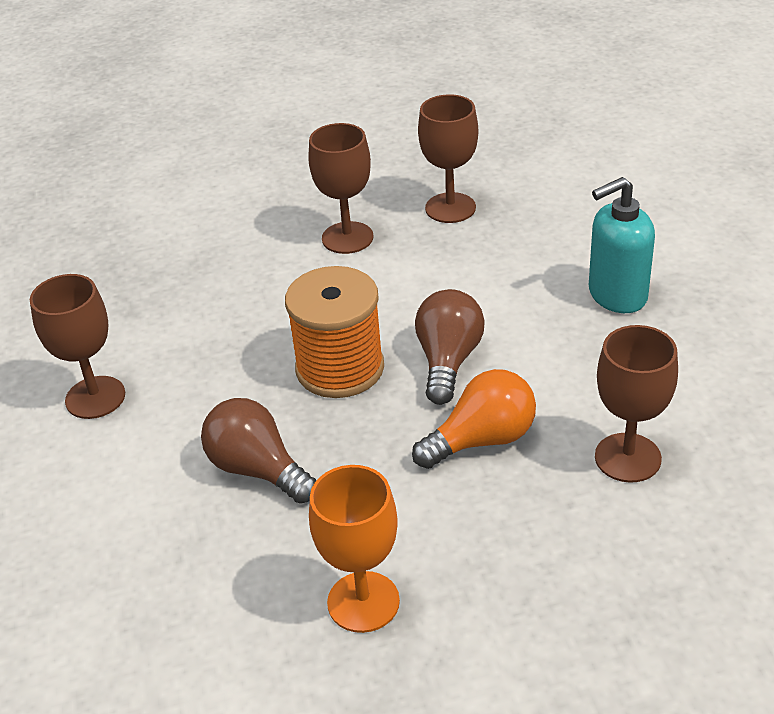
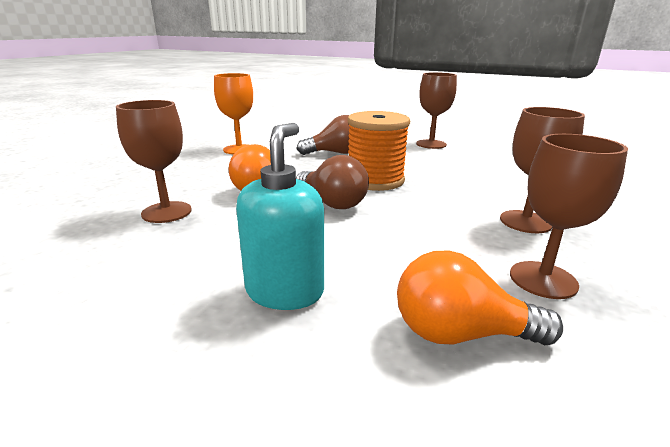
camera: 125 degrees right, 15 degrees down
none -> orange light bulb [397,250,563,345]

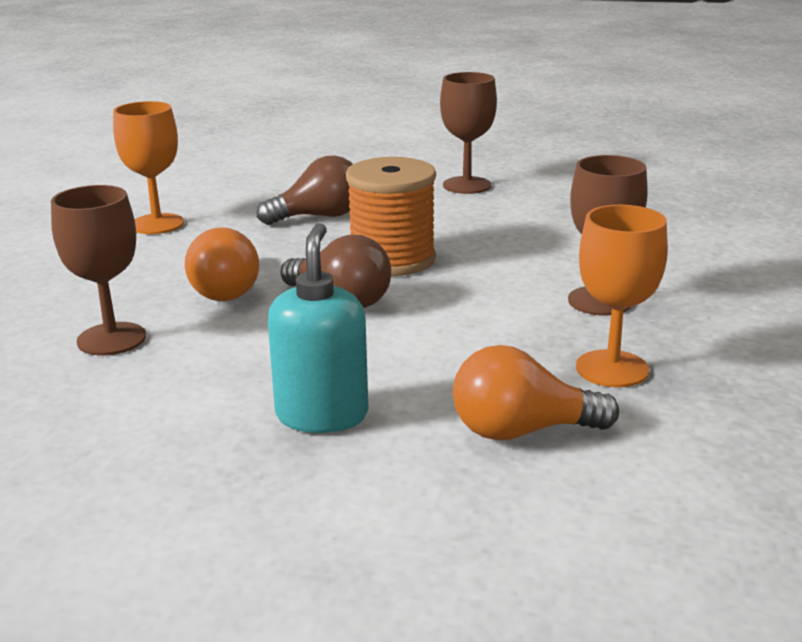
camera: 10 degrees left, 0 degrees up
brown goblet [510,134,628,299] -> orange goblet [576,205,668,387]

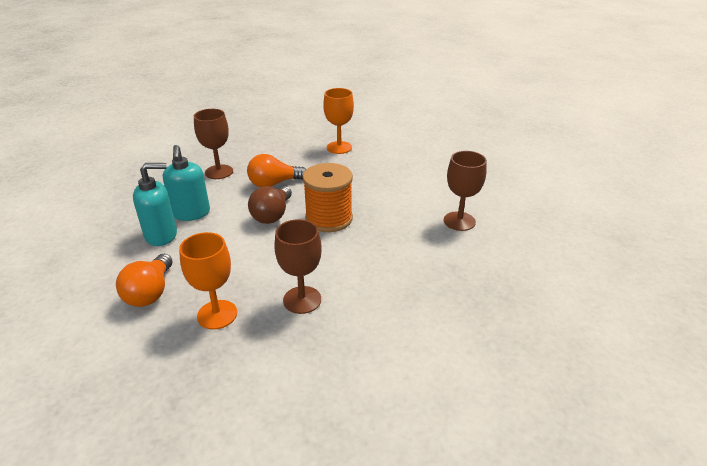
camera: 70 degrees right, 10 degrees up
brown light bulb [257,155,353,225] -> none
orange light bulb [453,345,619,440] -> orange light bulb turned 150 degrees counterclockwise [116,254,172,307]
none -> turquoise soap dispenser [163,145,210,221]

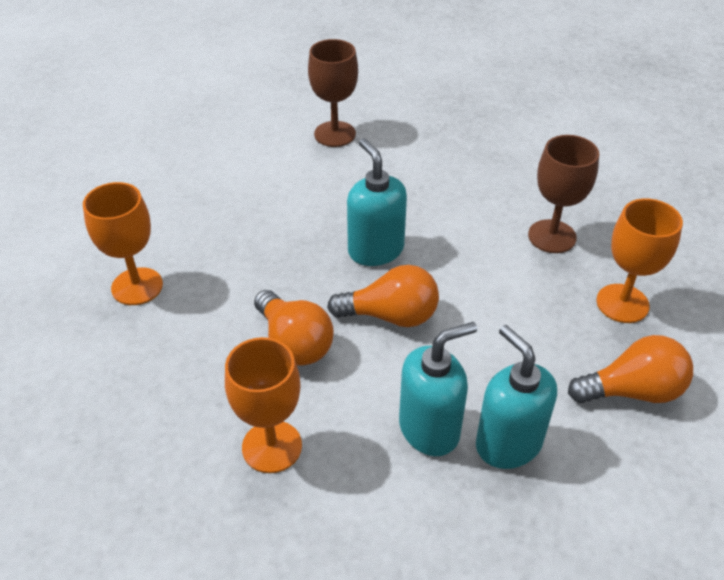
camera: 105 degrees left, 10 degrees up
brown goblet [194,109,233,179] -> orange goblet [225,337,302,473]
brown light bulb [248,186,292,224] -> orange light bulb [327,265,439,327]
orange spool [303,163,353,232] -> turquoise soap dispenser [347,138,407,266]

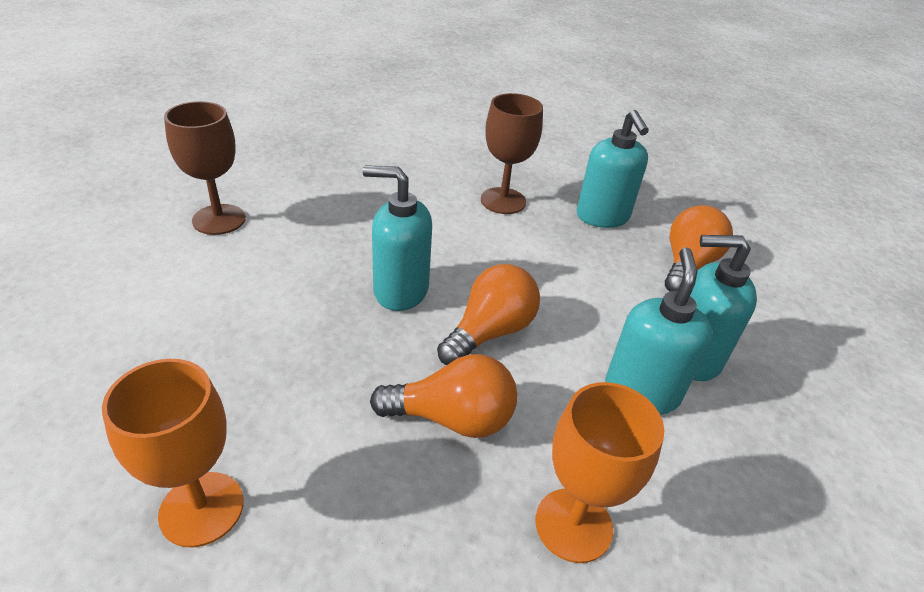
camera: 55 degrees left, 5 degrees down
orange goblet [596,198,683,323] -> turquoise soap dispenser [577,110,649,228]

